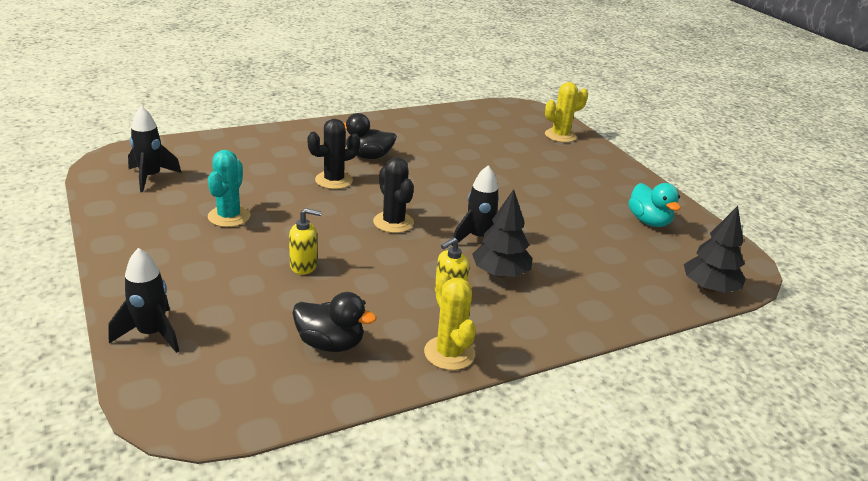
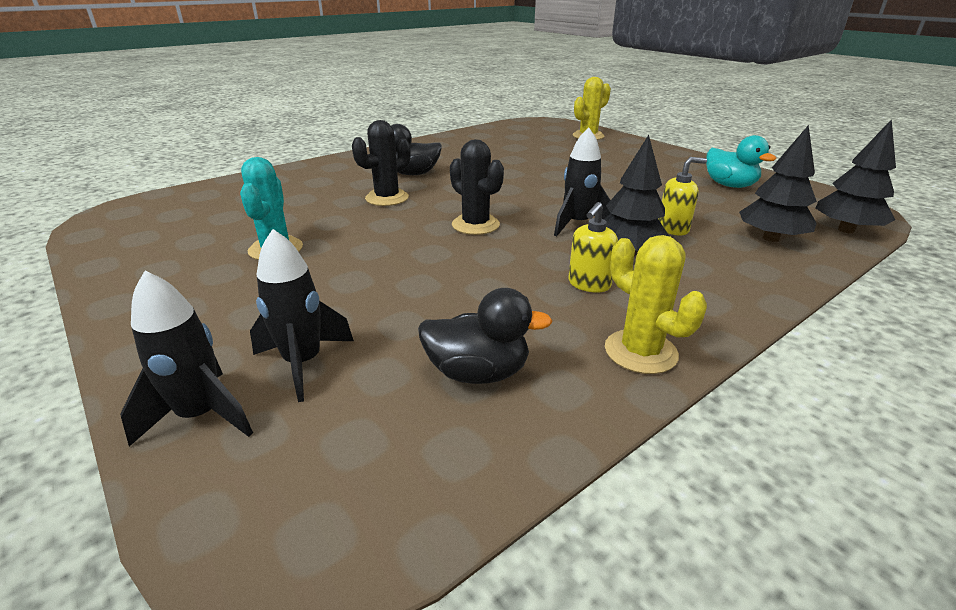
camera: 10 degrees left, 0 degrees up
black rocket [128,106,182,192] -> black rocket moved to [250,229,354,402]
yellow soap dispenser [289,208,322,275] -> yellow soap dispenser moved to [658,157,707,236]
none -> black tree [739,125,817,242]

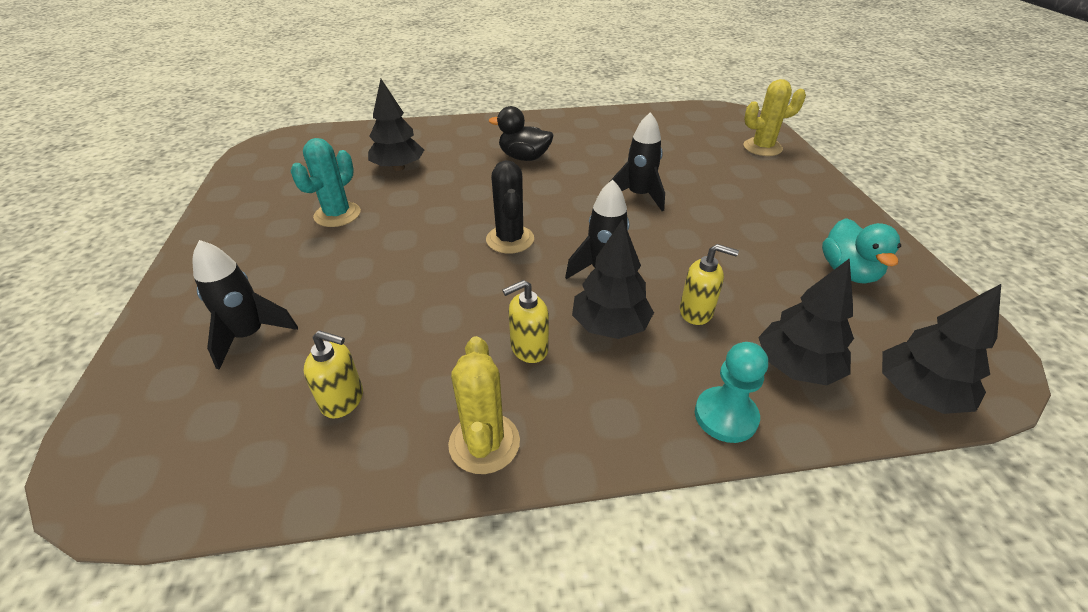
camera: 30 degrees right, 10 degrees up
black rocket [120,271,253,447] -> black rocket moved to [610,112,665,211]
black cactus [352,120,411,206] -> none
black duck [418,288,552,384] -> yellow soap dispenser [303,330,363,419]
none -> black tree [368,79,424,171]
none -> turquoise pawn [695,342,768,443]

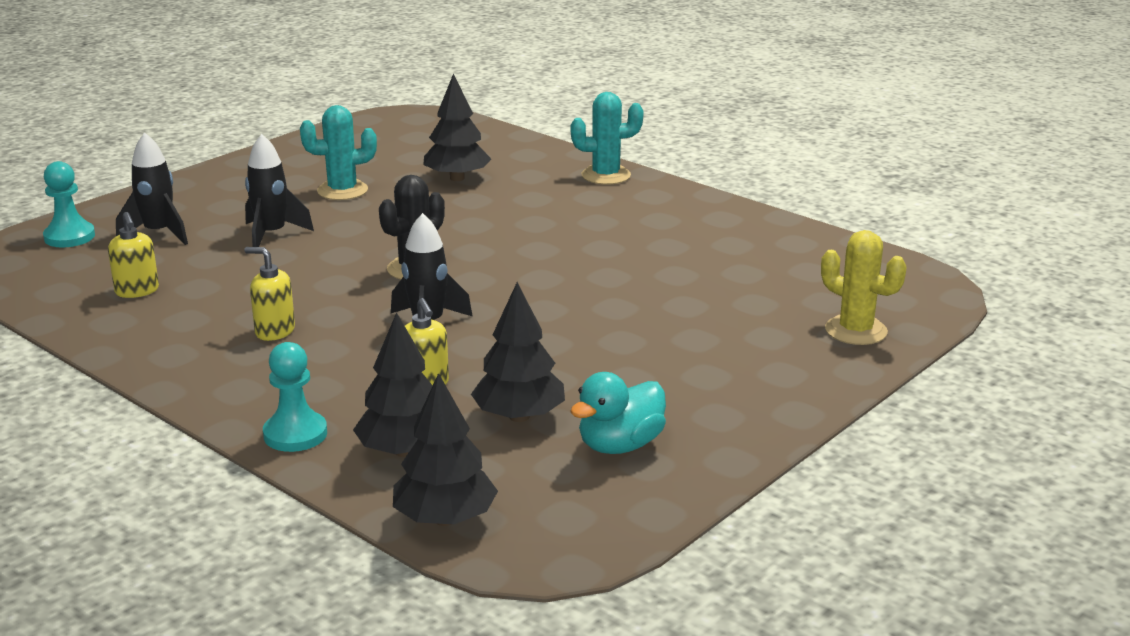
camera: 50 degrees right, 15 degrees down
yellow cactus [448,336,520,474] -> none
black duck [489,106,553,161] -> none
black tree [572,219,654,339] -> black tree moved to [471,282,565,422]
black rocket [610,112,665,211] -> black rocket moved to [245,134,314,247]
none -> turquoise pawn [43,161,95,247]
none -> turquoise cactus [571,92,644,185]

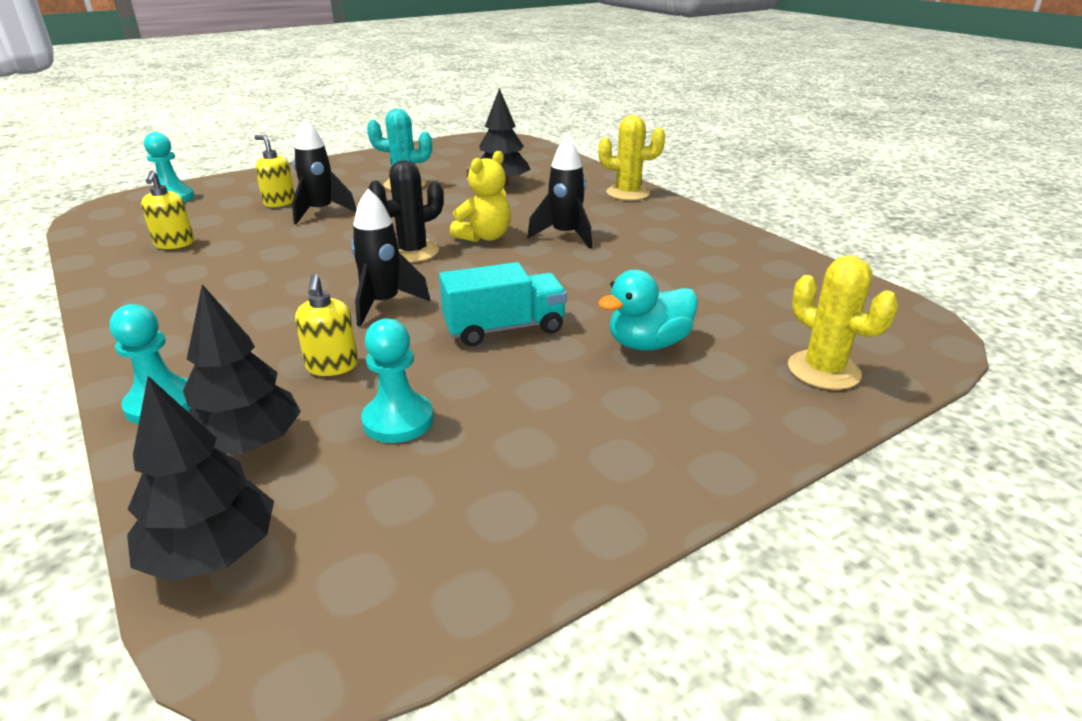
camera: 15 degrees right, 5 degrees up
black rocket [116,132,188,245] -> black rocket moved to [527,136,592,249]
yellow soap dispenser [244,247,295,341] -> yellow soap dispenser moved to [254,135,295,207]
black tree [471,282,565,422] -> turquoise pawn [361,318,434,443]
turquoise duck [570,372,666,454] -> turquoise duck moved to [598,269,698,351]
turquoise cactus [571,92,644,185] -> yellow cactus [598,115,665,200]
none -> turquoise truck [439,262,567,346]
none -> yellow teddy bear [450,151,511,242]

